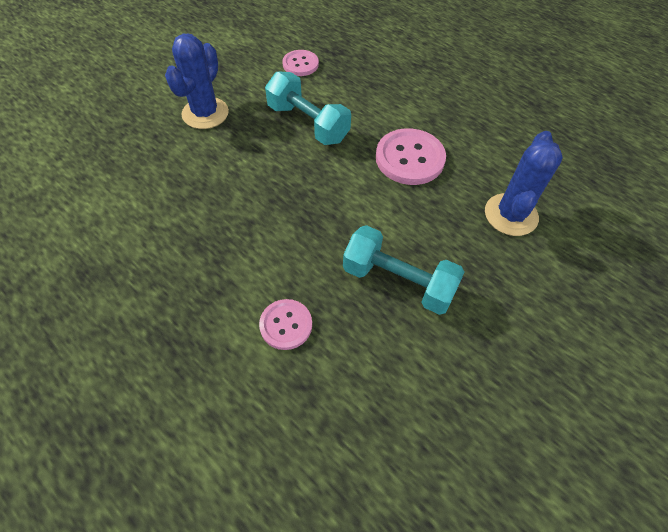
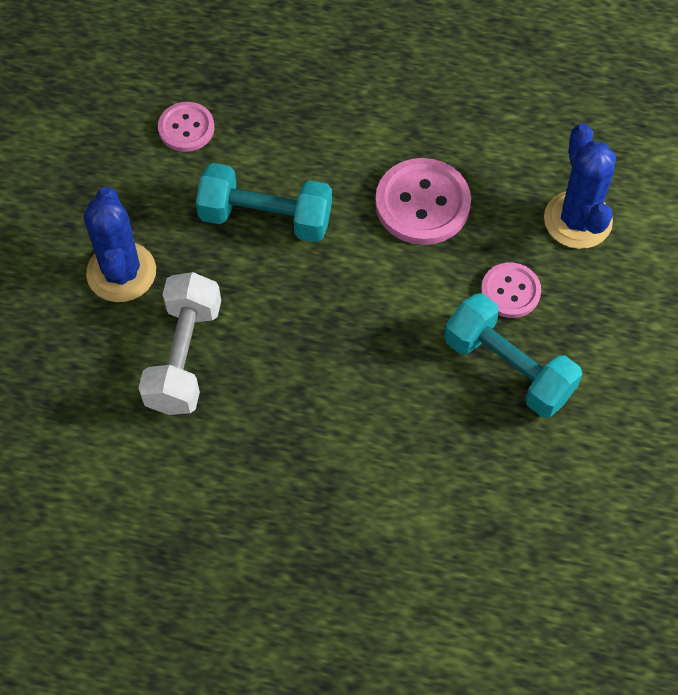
camera: 30 degrees left, 5 degrees up
pink button [259,299,312,350] -> pink button moved to [481,263,541,318]
turquoise dumbbell [343,225,464,315] -> turquoise dumbbell turned 45 degrees clockwise [444,293,583,418]
none -> white dumbbell [138,272,221,415]

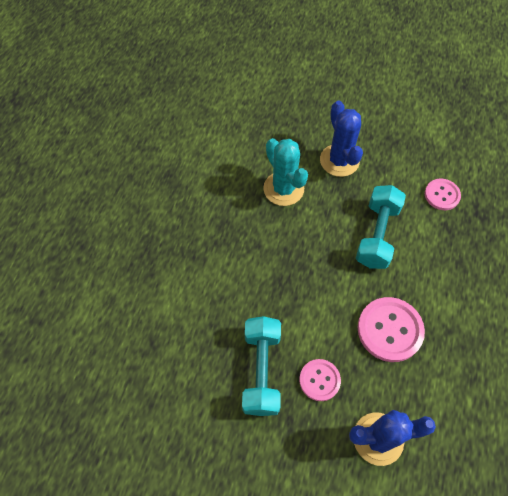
camera: 95 degrees right, 0 degrees up
blue cactus [84,187,156,302] -> blue cactus turned 75 degrees clockwise [320,100,363,177]
white dumbbell [138,272,221,415] -> turquoise cactus [263,138,308,206]
turquoise dumbbell [444,293,583,418] -> turquoise dumbbell turned 45 degrees counterclockwise [242,316,281,416]

